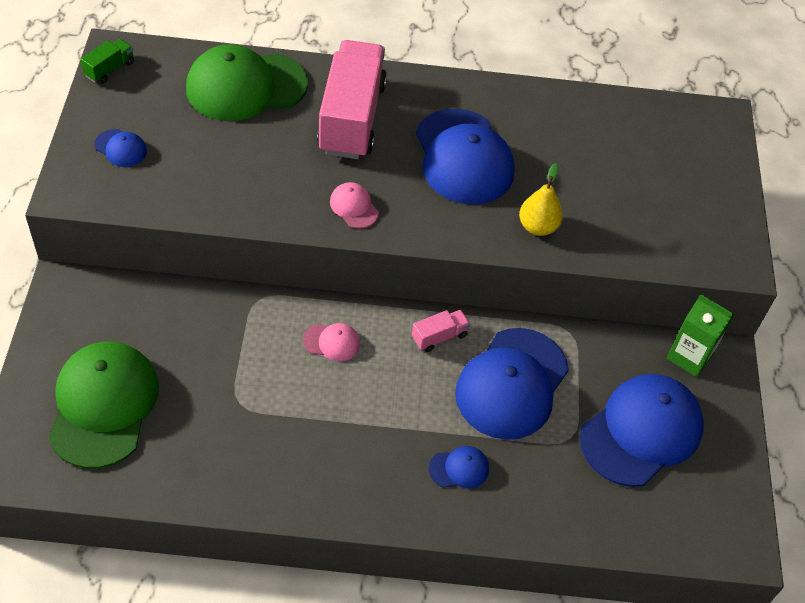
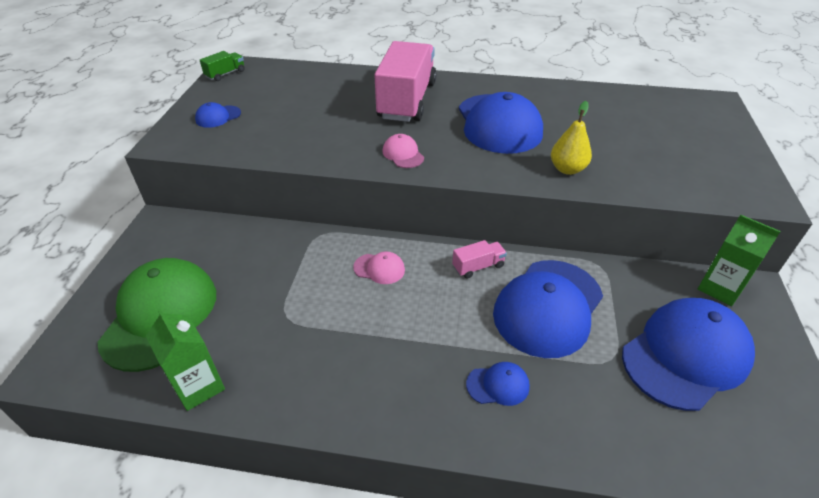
camera: 10 degrees right, 10 degrees down
blue cap [94,129,147,167] -> blue cap turned 105 degrees clockwise [195,102,241,128]
green cap [186,44,308,121] -> none
none -> green carton [146,309,225,411]

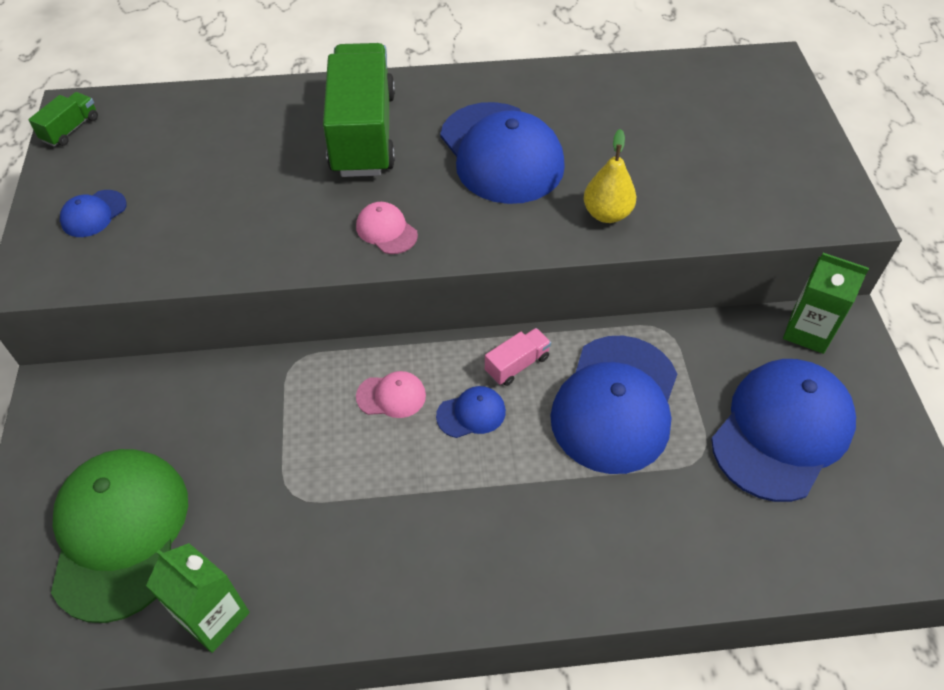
camera: 15 degrees left, 10 degrees up
pink truck [374,41,437,122] -> green truck [323,43,395,177]
blue cap [466,362,530,406] -> blue cap moved to [436,386,506,438]

